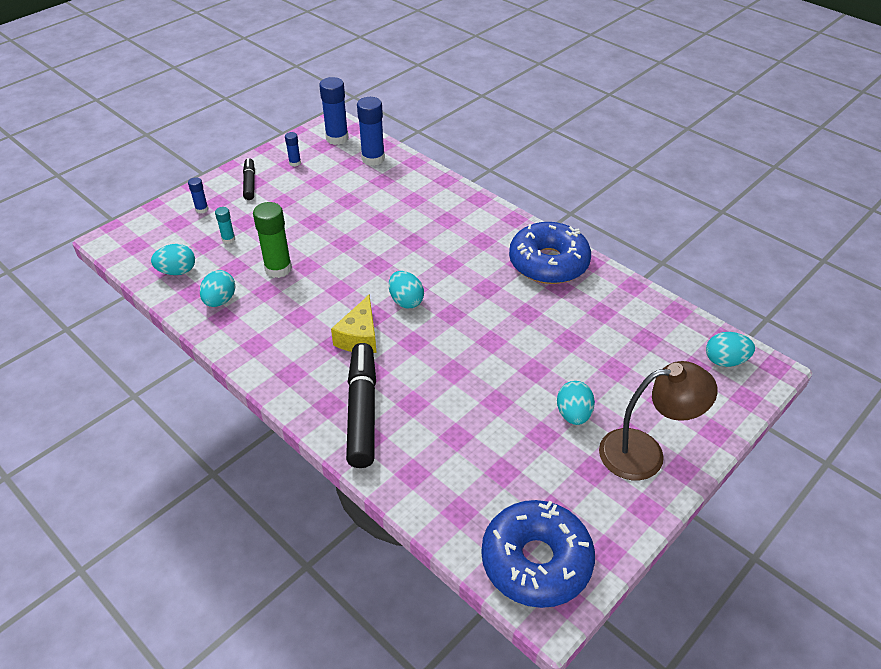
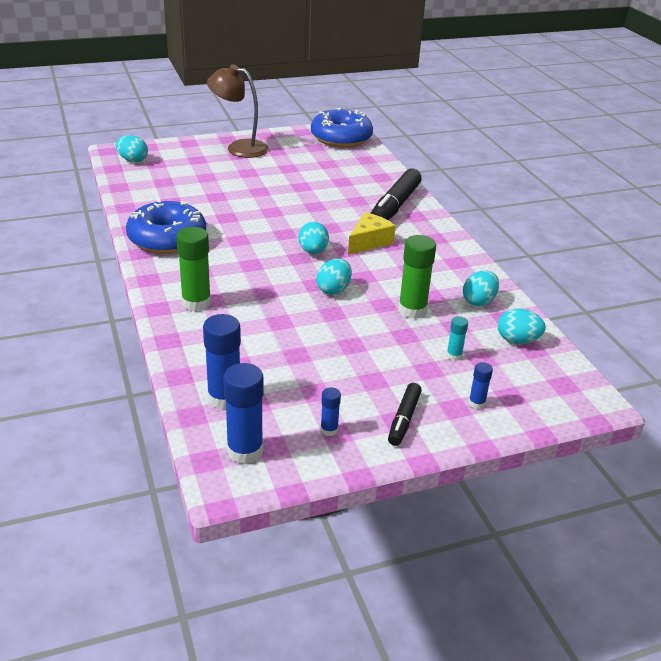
camera: 155 degrees left, 10 degrees down
turquoise egg [557,381,595,425] -> turquoise egg moved to [316,259,352,295]
none -> green glue stick [176,227,211,311]

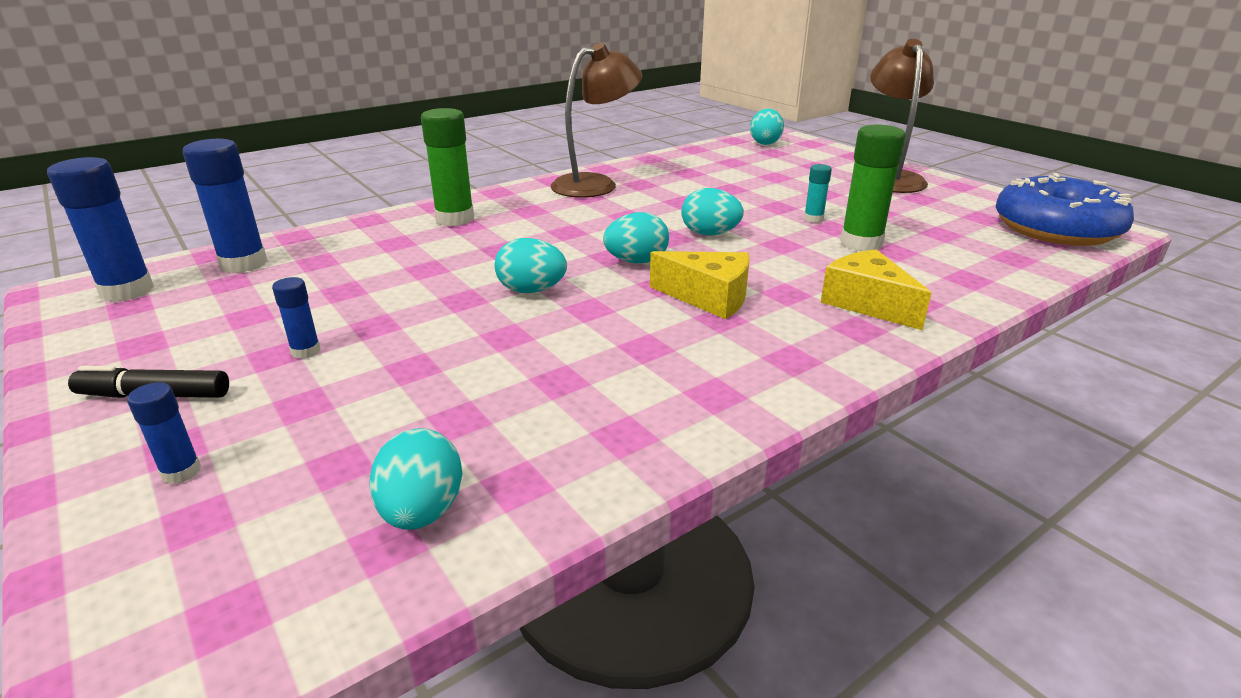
camera: 75 degrees right, 5 degrees down
blue donut [126,199,206,254] -> brown lamp [550,43,643,198]
blue glue stick [321,387,341,436] -> blue glue stick moved to [272,277,321,359]
black marker [371,169,422,220] -> yellow cheese [820,249,932,330]
green glue stick [398,235,436,319] -> green glue stick moved to [840,125,906,251]
turquoise glue stick [446,316,468,361] -> turquoise glue stick moved to [804,164,832,223]
turquoise egg [463,271,499,306] -> turquoise egg moved to [681,188,744,235]

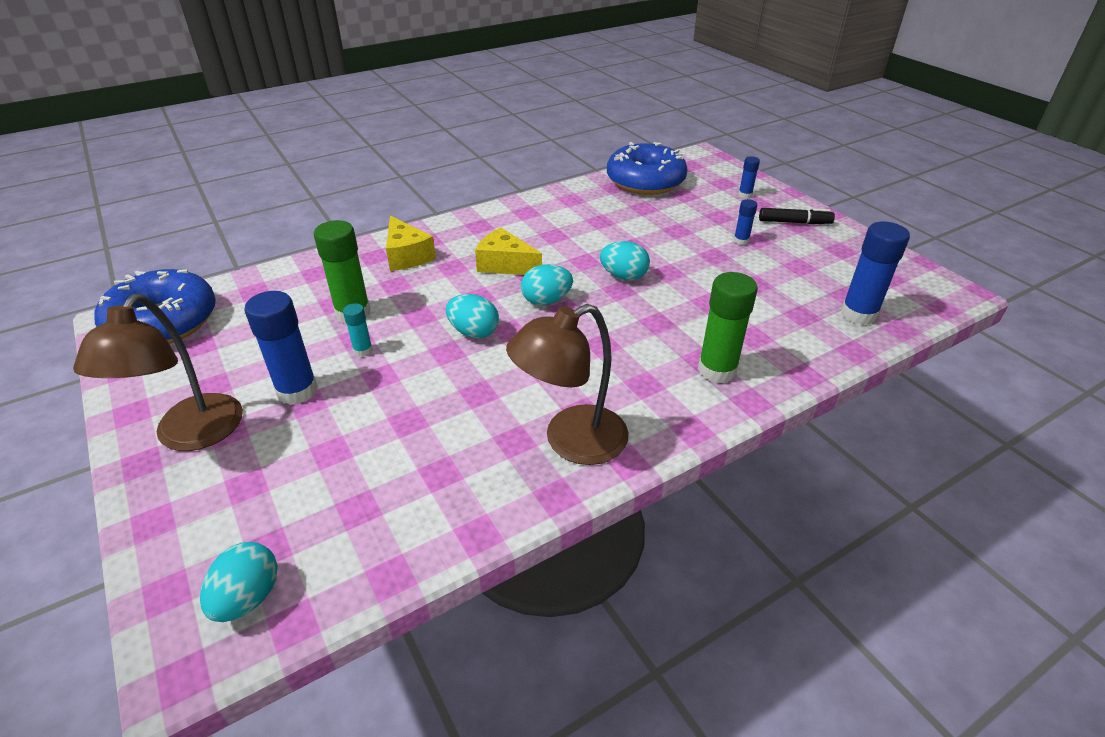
camera: 175 degrees left, 10 degrees up
blue glue stick [47,157,154,302] -> blue glue stick moved to [245,291,318,405]
turquoise egg [369,428,462,530] -> blue donut [607,142,688,195]

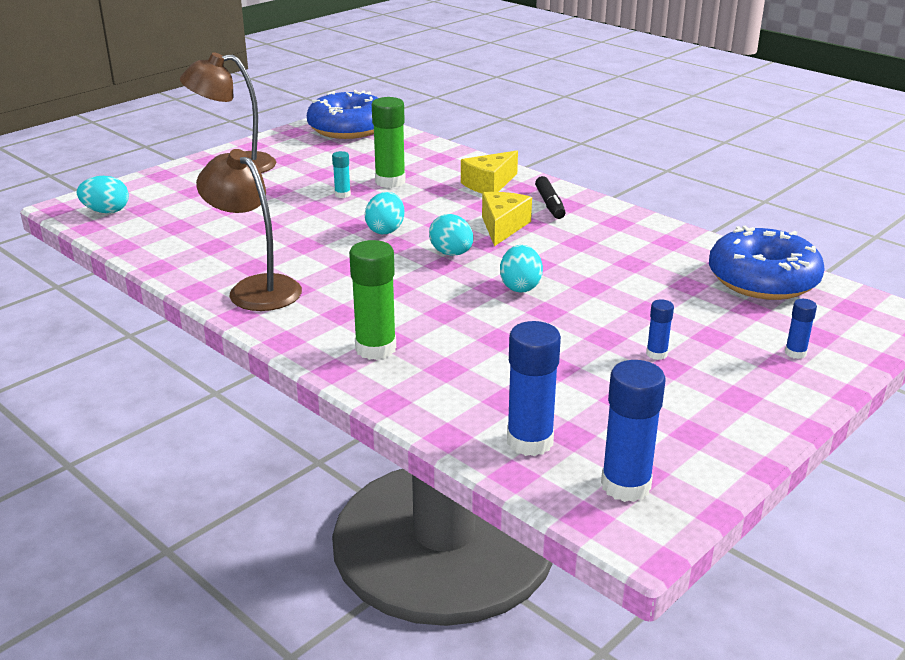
camera: 75 degrees right, 10 degrees down
blue glue stick [245,291,318,405] -> blue glue stick moved to [601,360,666,502]
black marker [759,208,835,224] -> black marker moved to [535,176,566,219]

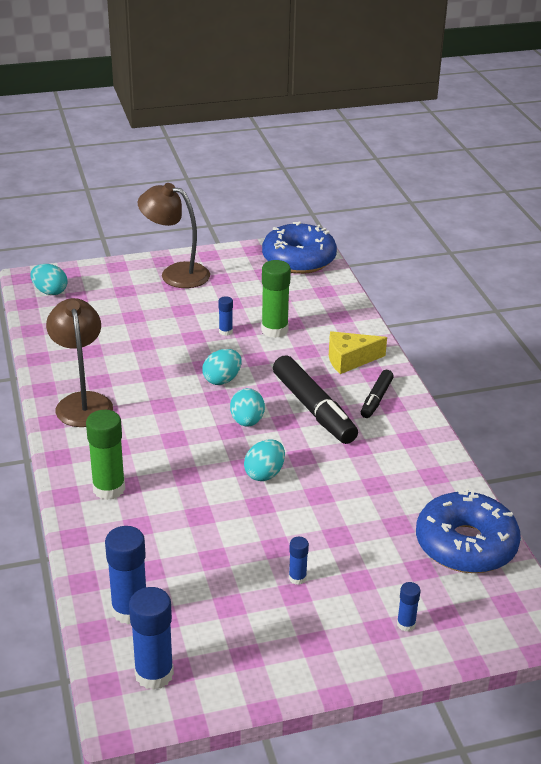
camera: 30 degrees right, 5 degrees up
turquoise glue stick [332,151,351,198] -> blue glue stick [218,296,233,336]
yellow cheese [482,192,532,246] -> black marker [273,355,358,444]

